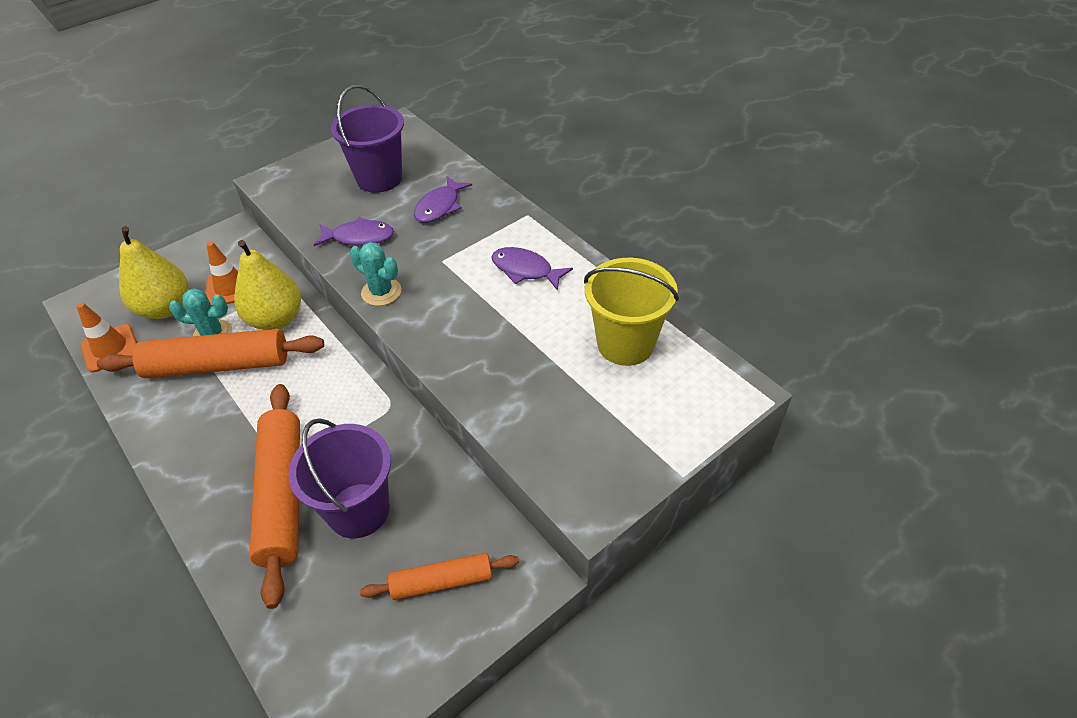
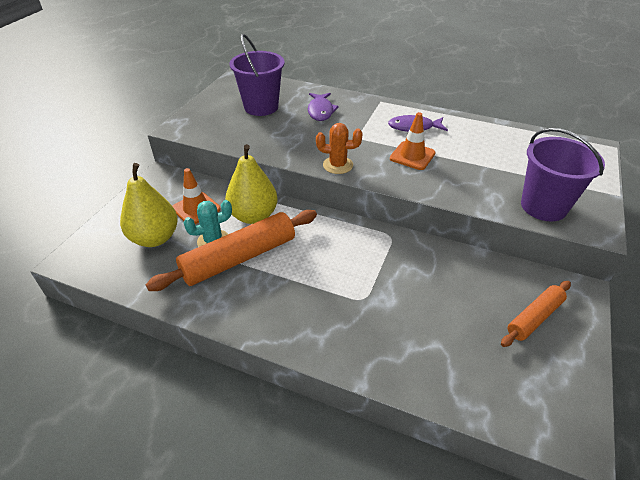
camera: 30 degrees left, 5 degrees down
orange traffic cone [76,302,137,373] -> orange traffic cone moved to [390,112,436,170]
orange rolling pin [249,384,300,609] -> none
purple bucket [288,418,391,538] -> purple bucket moved to [521,128,605,221]
purple fish [313,217,394,246] -> none
turquoise cactus [350,242,401,306] -> orange cactus [316,123,363,174]
yellow bucket [584,258,679,366] -> none

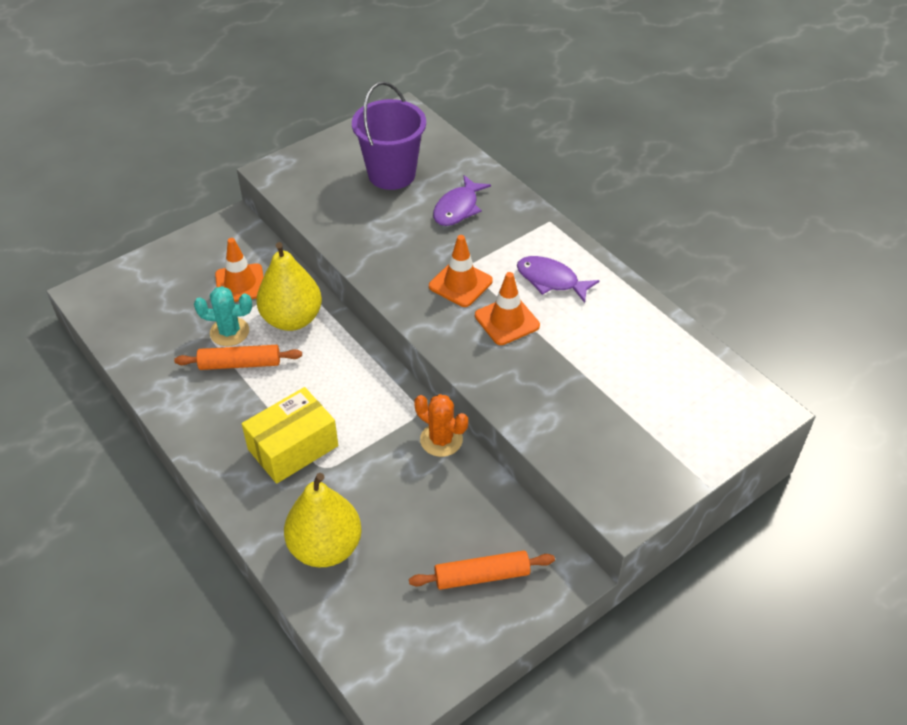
camera: 30 degrees right, 5 degrees up
yellow pear [120,163,178,247] -> yellow pear moved to [284,473,362,567]
orange rolling pin [145,210,317,291] -> orange rolling pin [174,345,302,370], size x0.57
orange cactus [316,123,363,174] -> orange cactus moved to [414,394,468,457]
purple bucket [521,128,605,221] -> none
none -> yellow box [242,387,338,484]
none -> orange traffic cone [429,235,493,307]

